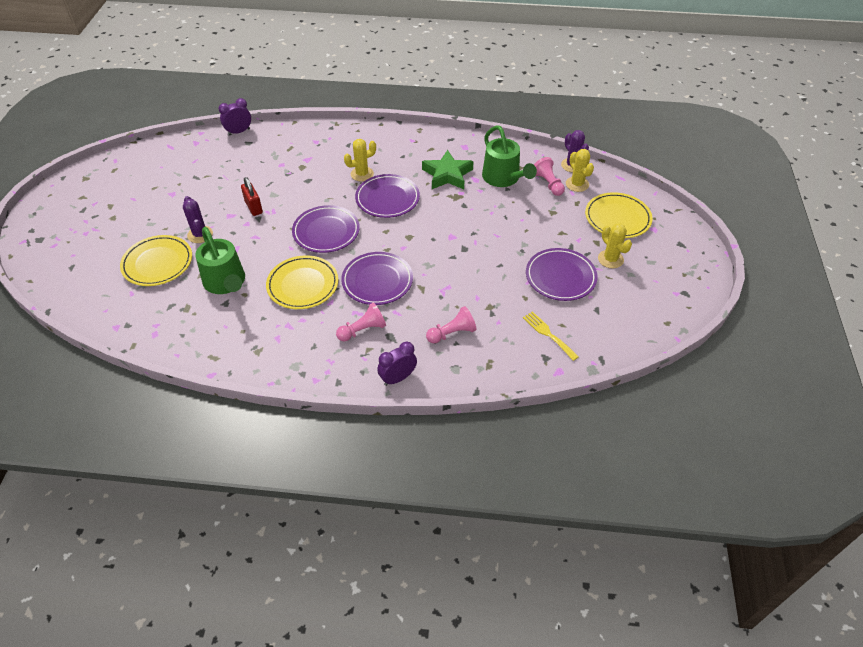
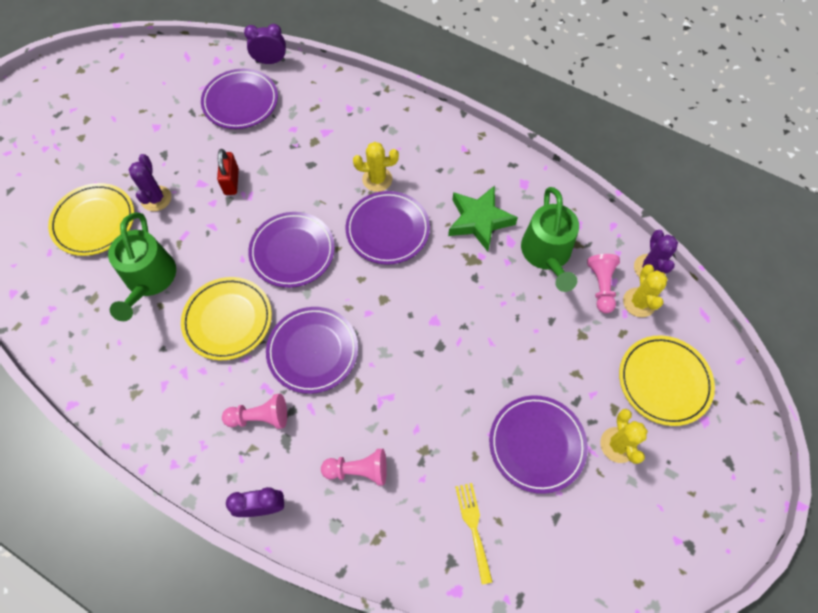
camera: 25 degrees right, 15 degrees up
none -> purple plate [201,69,278,129]

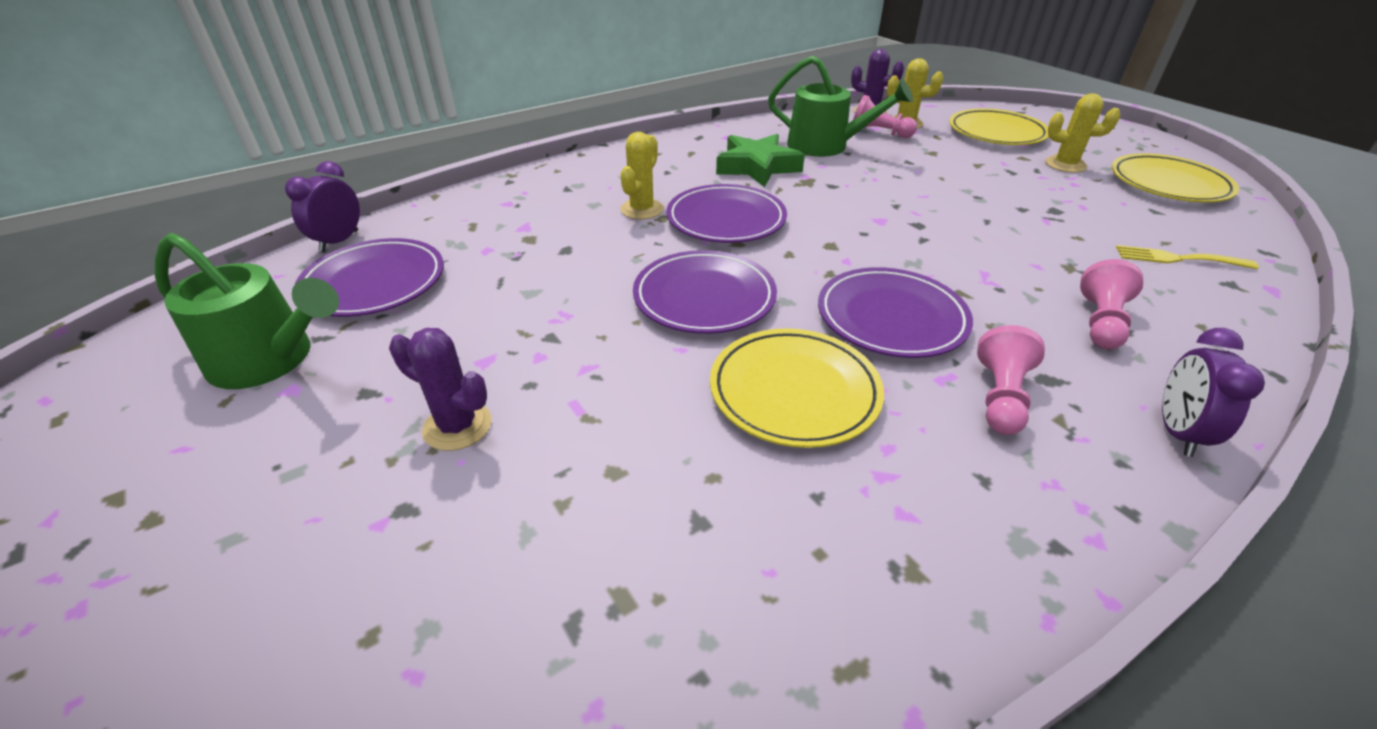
camera: 65 degrees left, 25 degrees down
yellow plate [48,183,134,256] -> yellow plate moved to [1112,153,1239,202]
green watering can [108,212,176,321] -> green watering can moved to [155,233,339,389]
red padlock [217,149,239,195] -> none
purple plate [489,395,588,494] -> none

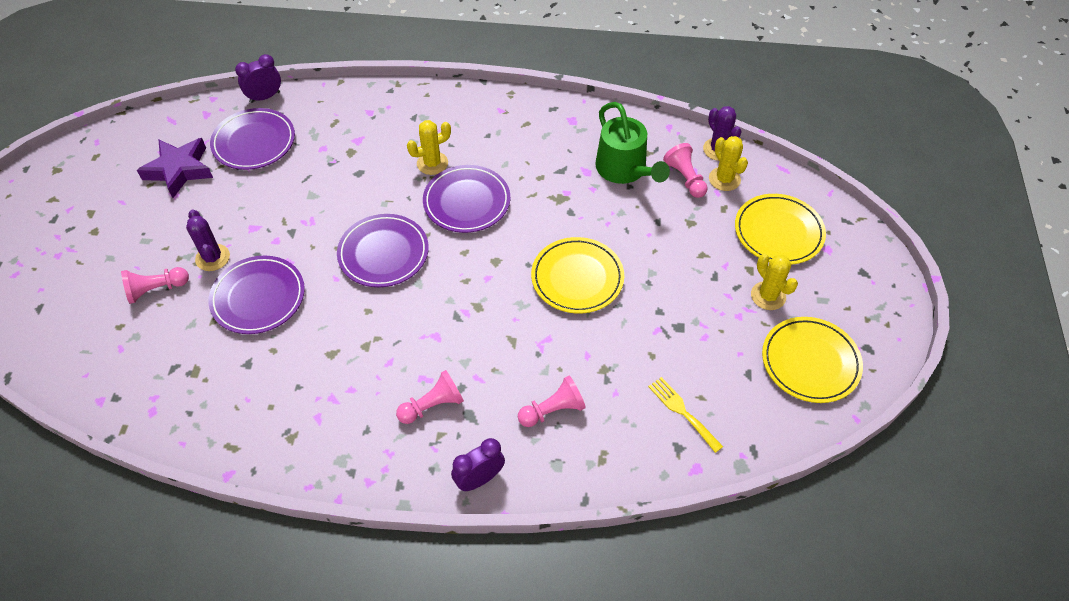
camera: 40 degrees right, 15 degrees up
green watering can [155,233,339,389] -> purple star [137,138,213,198]
yellow plate [710,328,884,448] -> yellow plate moved to [531,237,624,314]
green star [716,134,805,187] -> none
purple plate [818,267,973,358] -> purple plate moved to [208,256,305,334]
none -> pink pawn [121,267,189,304]

